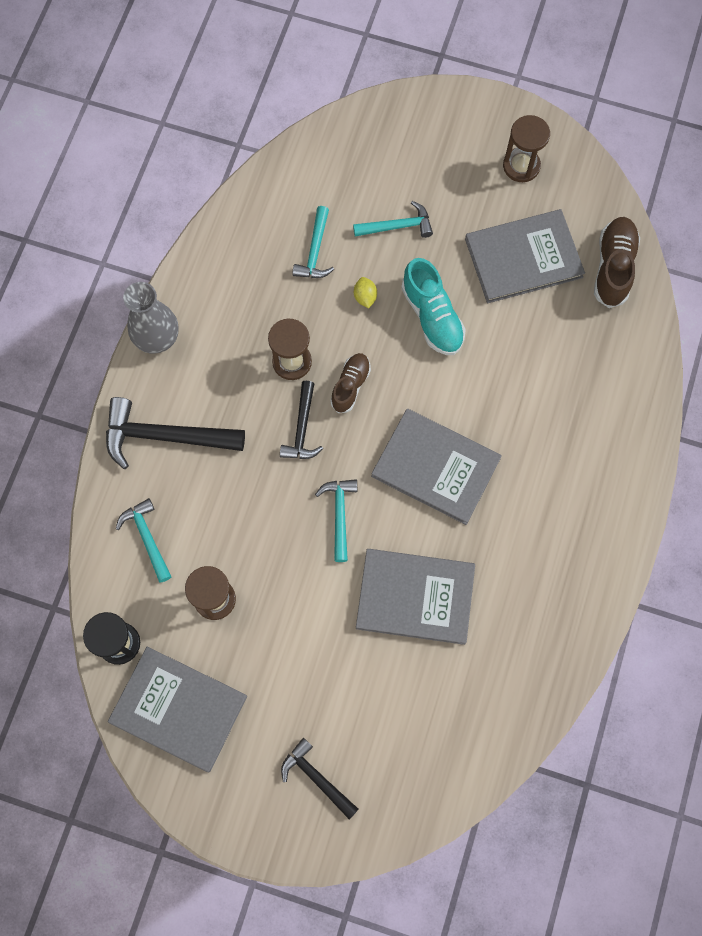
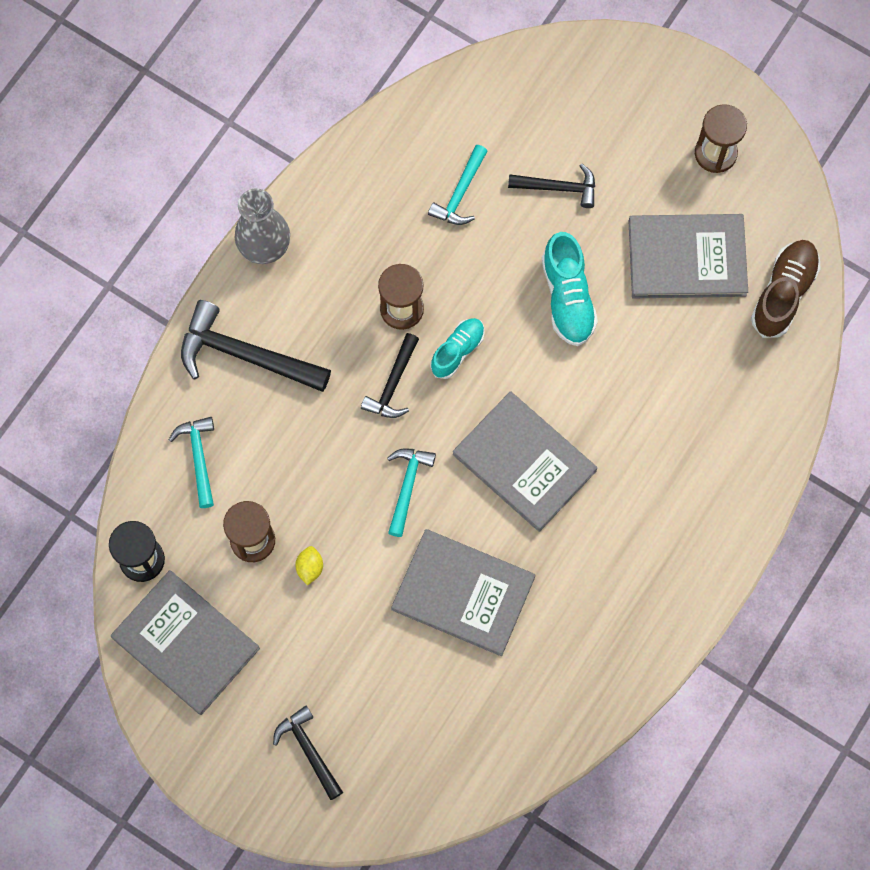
camera: 15 degrees right, 0 degrees up
brown shoe [330,353,371,413] -> turquoise shoe [430,318,485,379]
turquoise hammer [353,201,433,238] -> black hammer [508,164,595,208]
yellow lemon [354,277,377,308] -> yellow lemon moved to [295,546,323,585]

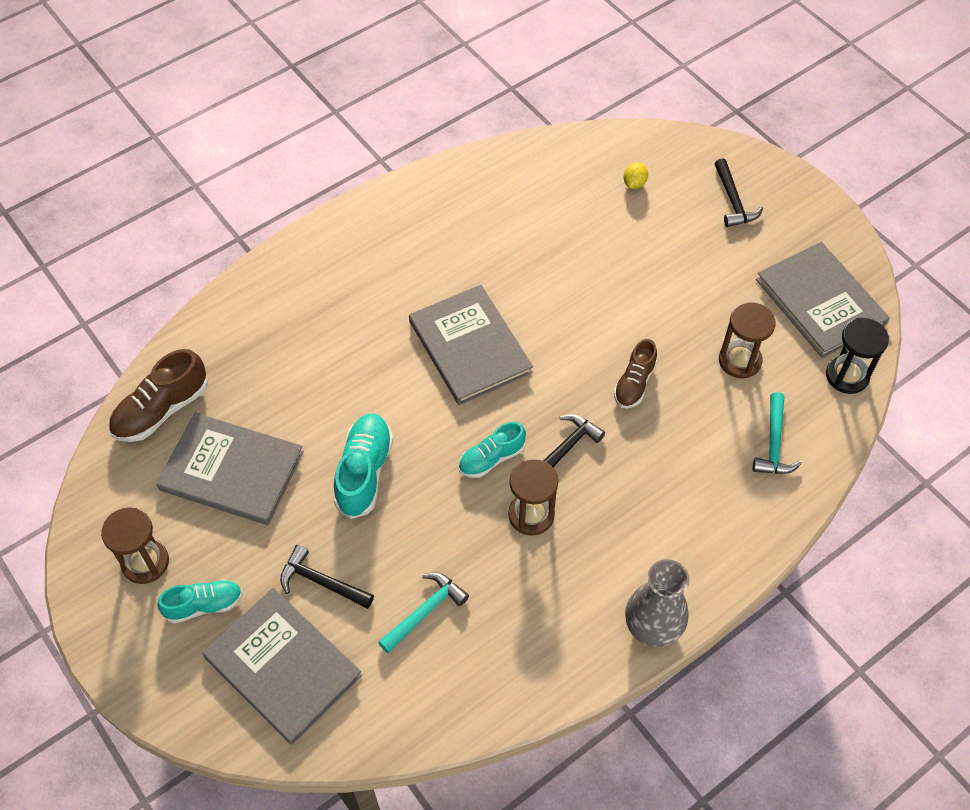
camera: 160 degrees left, 15 degrees down
black hammer [181,300,331,392] -> none
yellow lemon [295,546,323,585] -> yellow lemon moved to [624,162,648,189]
turquoise hammer [387,448,436,537] -> none
grey book [391,529,535,656] -> grey book moved to [202,588,362,745]
none -> turquoise shoe [157,579,243,624]
none -> brown shoe [614,339,657,408]

